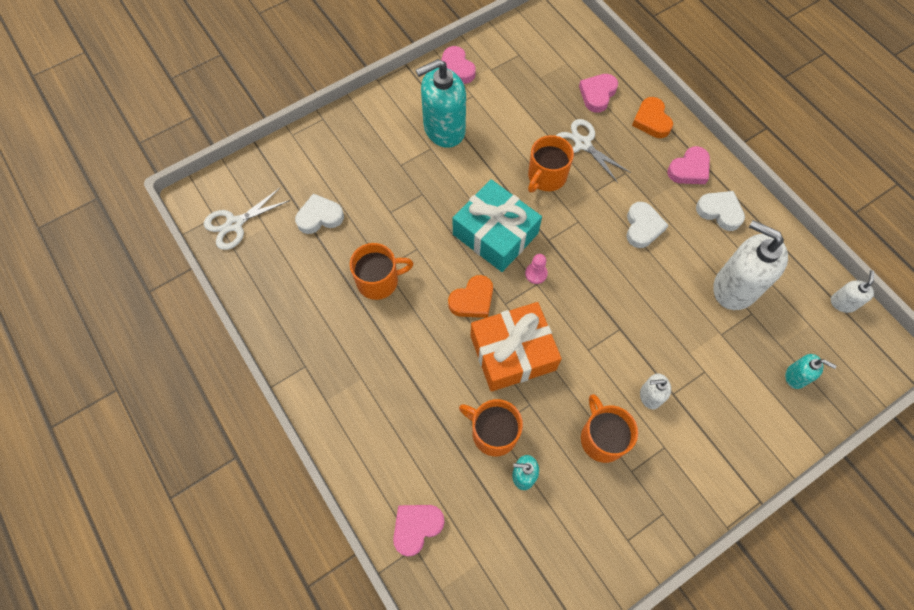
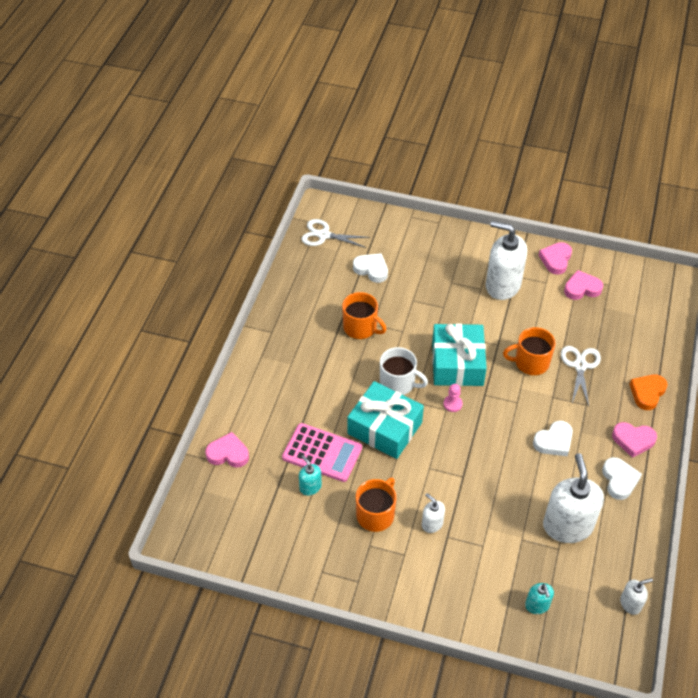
camera: 50 degrees right, 15 degrees down
turquoise soap dispenser [416,59,466,148] -> white soap dispenser [486,221,527,300]
orange heart [448,275,493,318] -> white mug [380,347,428,395]
orange mug [459,399,523,456] -> pink calculator [282,423,362,482]
orange gift [470,302,562,392] -> turquoise gift [347,381,424,459]
pink heart [579,74,618,113] -> pink heart moved to [564,270,603,300]

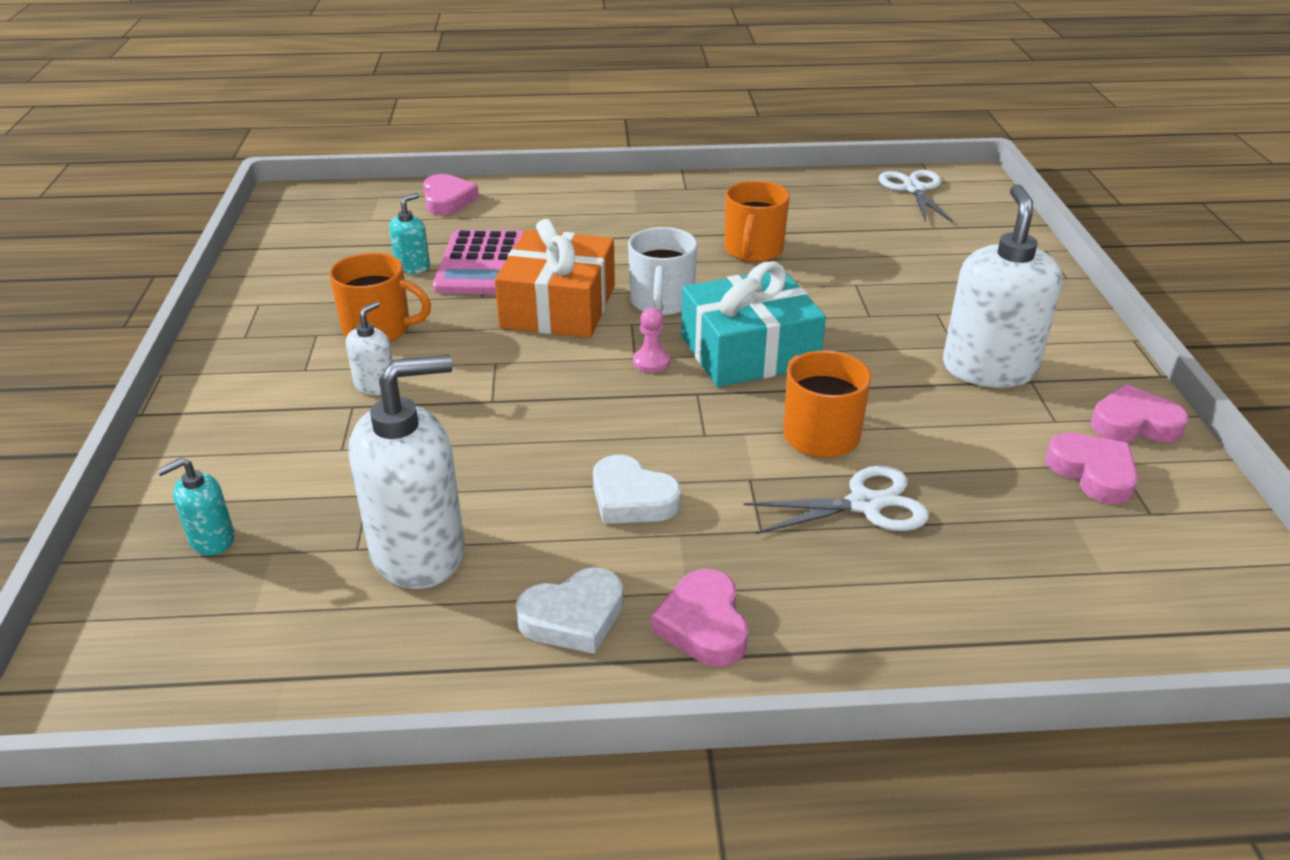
camera: 70 degrees right, 15 degrees down
turquoise gift [347,381,424,459] -> orange gift [495,219,615,338]
white heart [353,253,388,283] -> none
white soap dispenser [620,578,653,615] -> none
orange heart [629,374,667,410] -> none

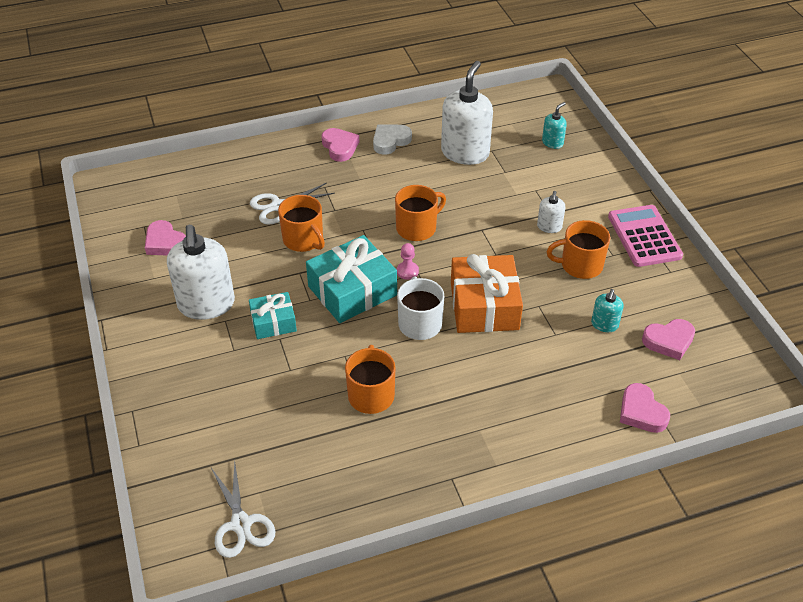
camera: 165 degrees right, 10 degrees up
white soap dispenser [349,355,465,589] -> white soap dispenser turned 150 degrees clockwise [441,61,493,165]
pink calculator [433,229,524,294] -> pink calculator moved to [608,205,683,267]
white heart [593,455,681,524] -> none
pink heart [1091,384,1189,442] -> pink heart moved to [642,319,695,360]
none -> turquoise gift [249,292,297,339]
none -> orange mug [395,185,446,241]

